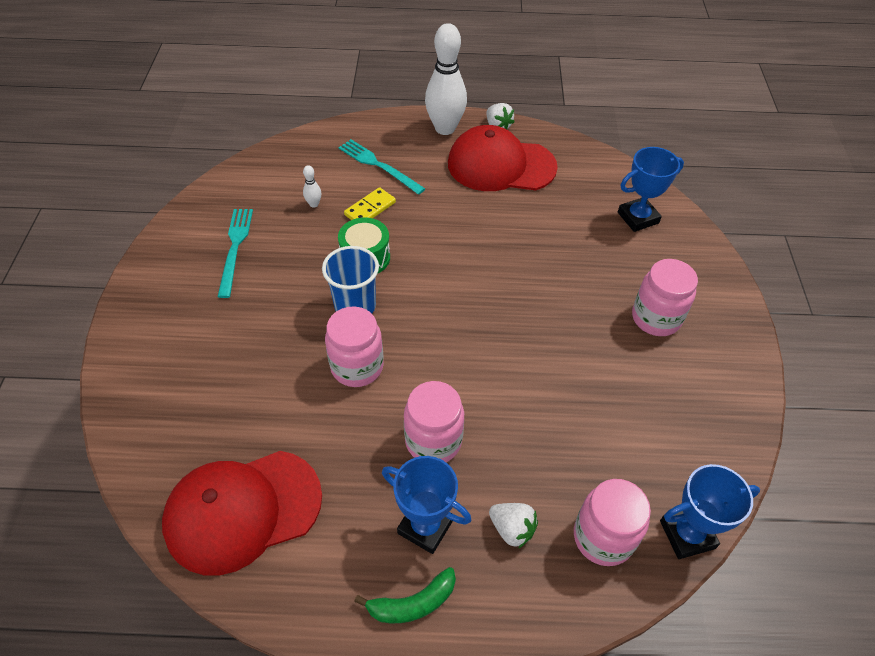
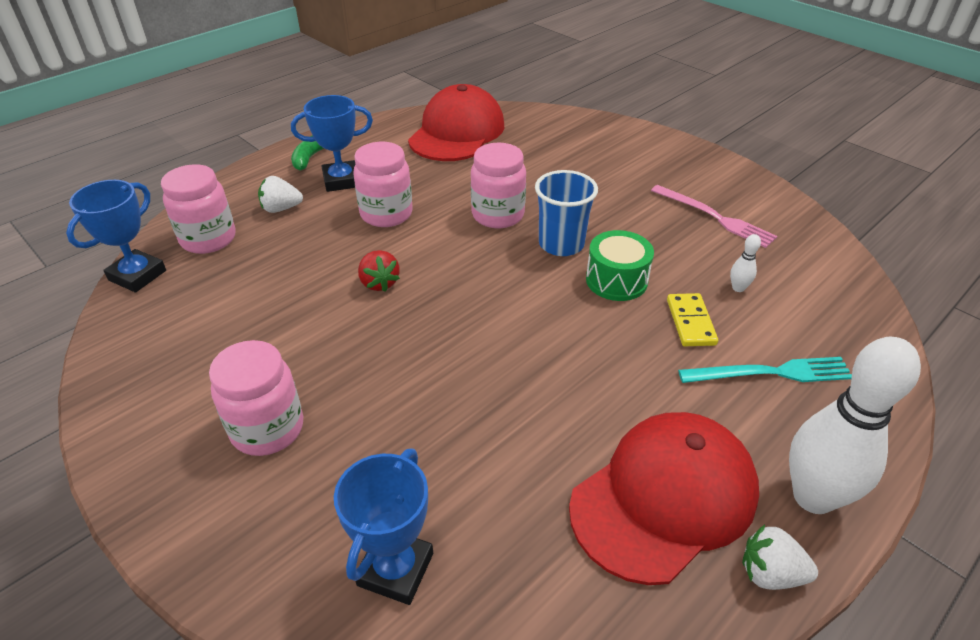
camera: 135 degrees right, 10 degrees down
turquoise fork [217,209,253,298] -> pink fork [651,185,777,248]
none -> red strawberry [358,250,400,292]

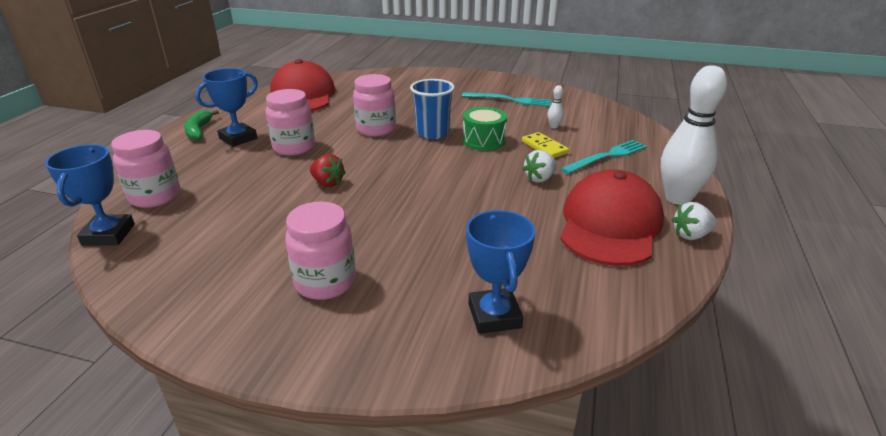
camera: 30 degrees left, 10 degrees down
white strawberry [258,176,303,213] -> white strawberry moved to [522,150,557,183]
pink fork [651,185,777,248] -> turquoise fork [462,93,552,107]

